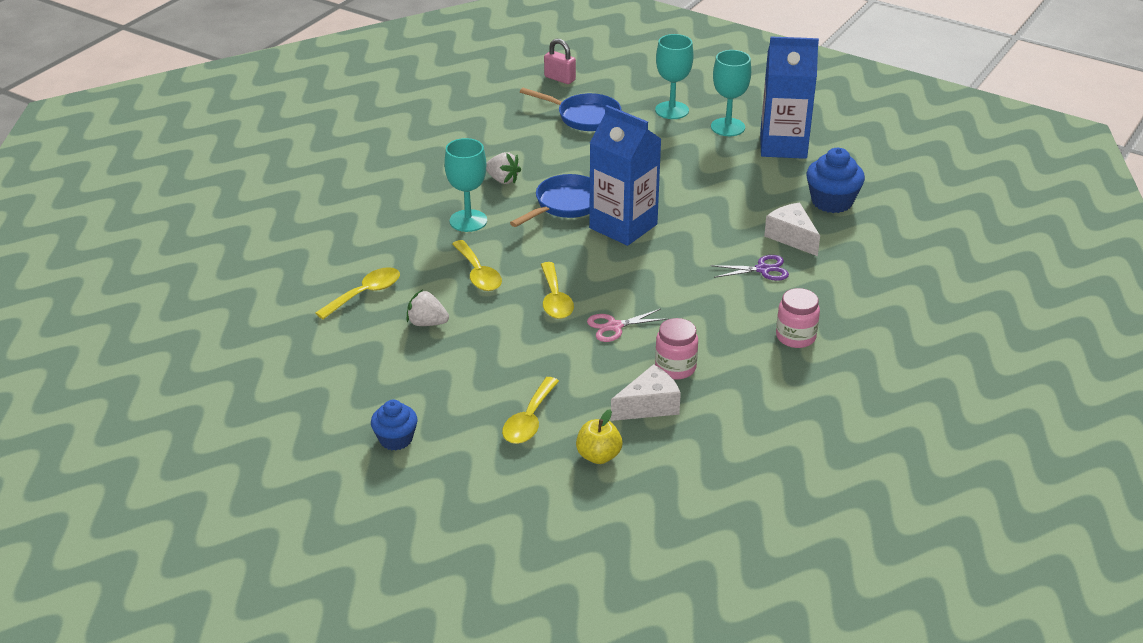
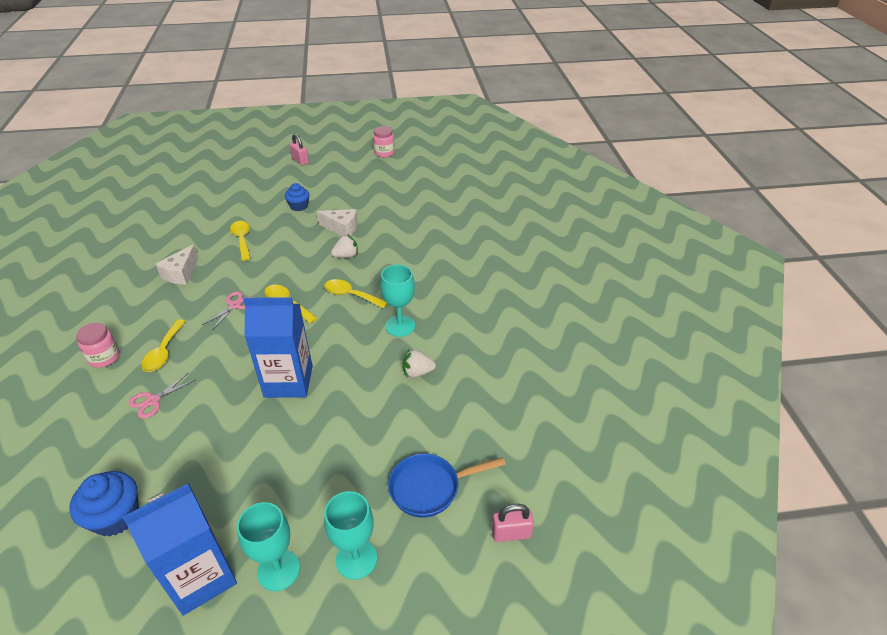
camera: 140 degrees right, 5 degrees up
yellow spoon [316,267,400,319] -> yellow spoon moved to [141,319,185,372]
blue pan [510,174,590,227] -> none
yellow apple [576,409,623,464] -> none
pink jar [655,318,698,380] -> pink jar moved to [373,126,395,157]
purple scissors [711,255,789,281] -> pink scissors [128,372,195,419]
white cheese [764,202,820,256] -> white cheese moved to [317,209,358,236]
none -> pink padlock [290,134,309,165]

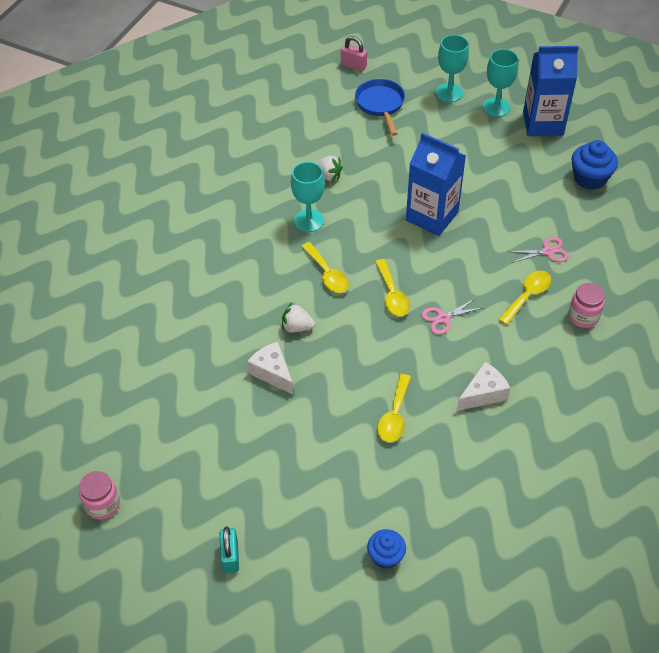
camera: 145 degrees left, 10 degrees up
blue cupcake [285,183,310,211] -> blue cupcake moved to [367,529,406,569]
pink padlock [290,134,309,165] -> turquoise padlock [220,527,239,573]
blue pan [388,454,506,517] -> blue pan turned 120 degrees counterclockwise [355,79,405,136]

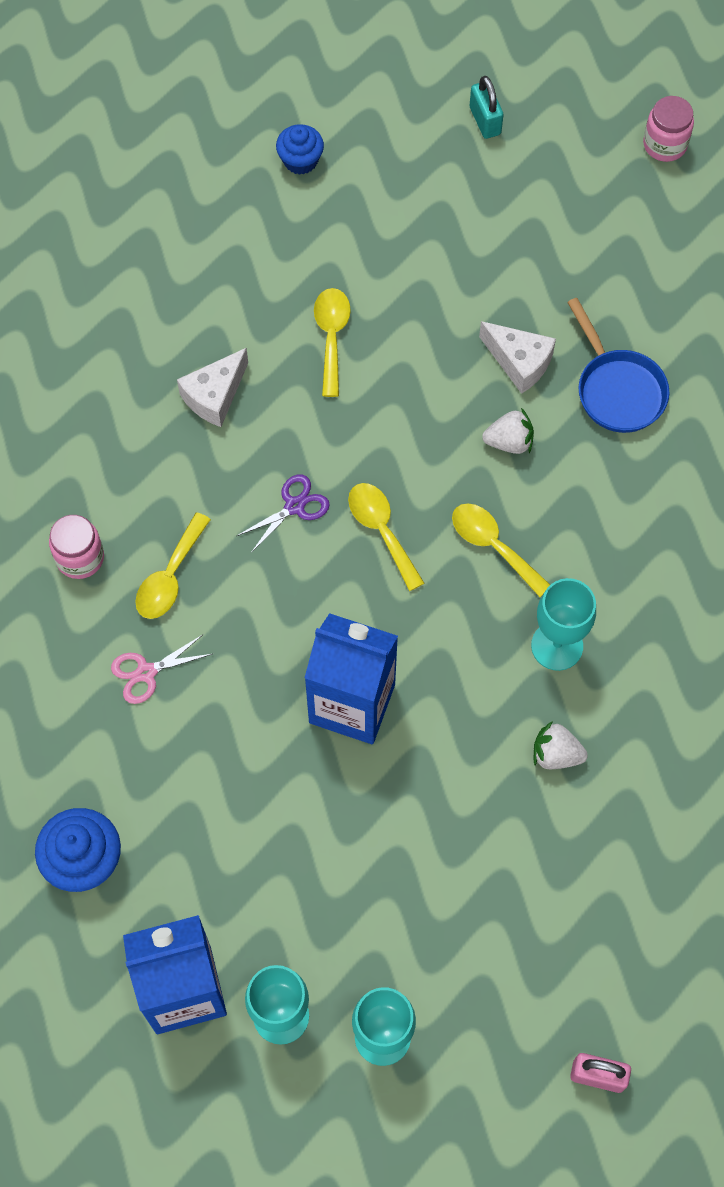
camera: 165 degrees right, 15 degrees up
blue pan [355,79,405,136] -> blue pan moved to [567,298,669,433]
pink scissors [421,298,482,335] -> purple scissors [237,474,330,553]

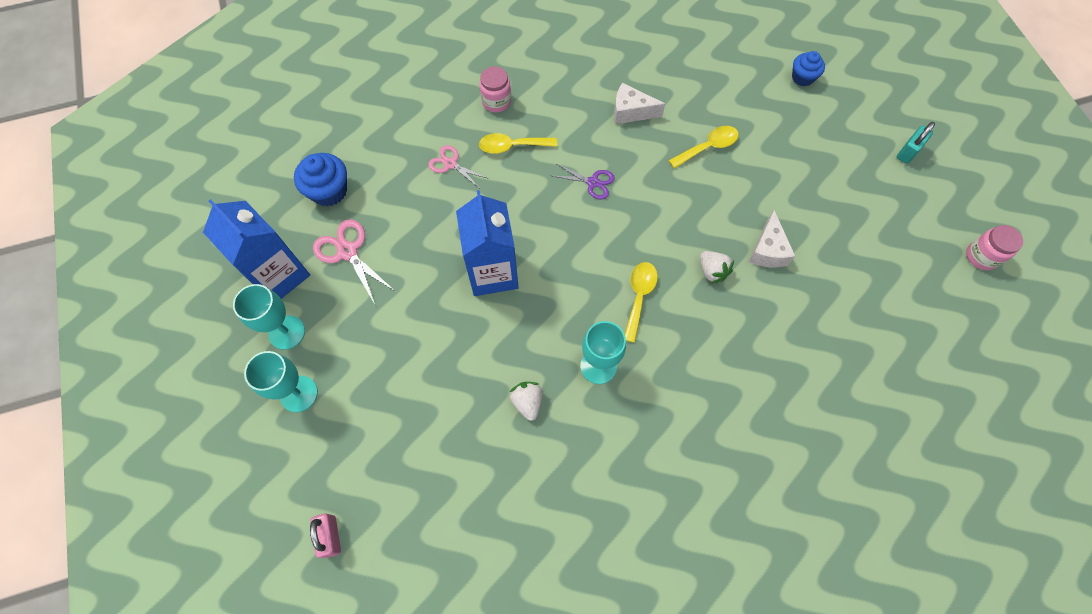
camera: 60 degrees right, 0 degrees up
yellow spoon [348,483,424,591] -> none
blue pan [567,298,669,433] -> none
none -> pink scissors [313,219,396,304]

